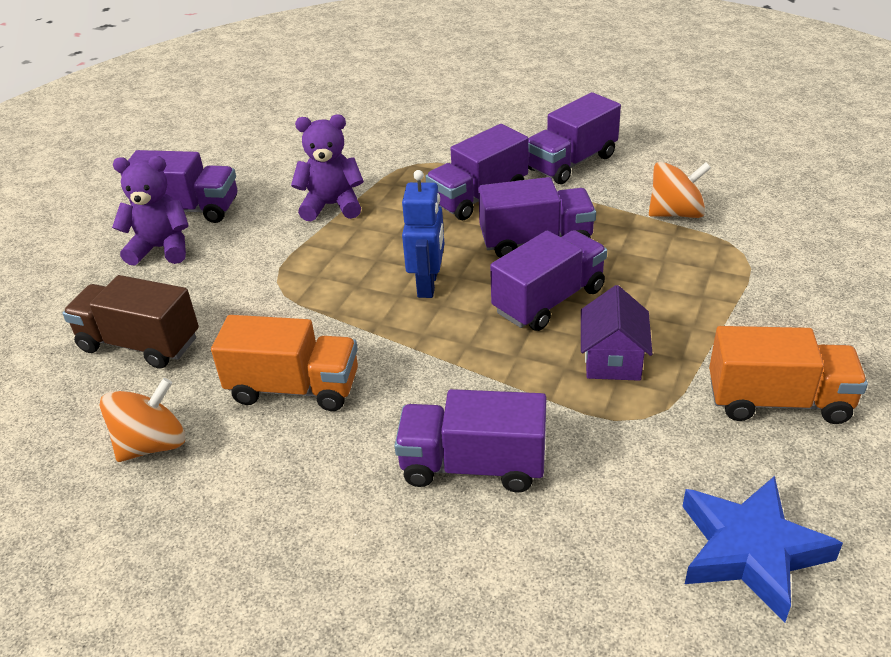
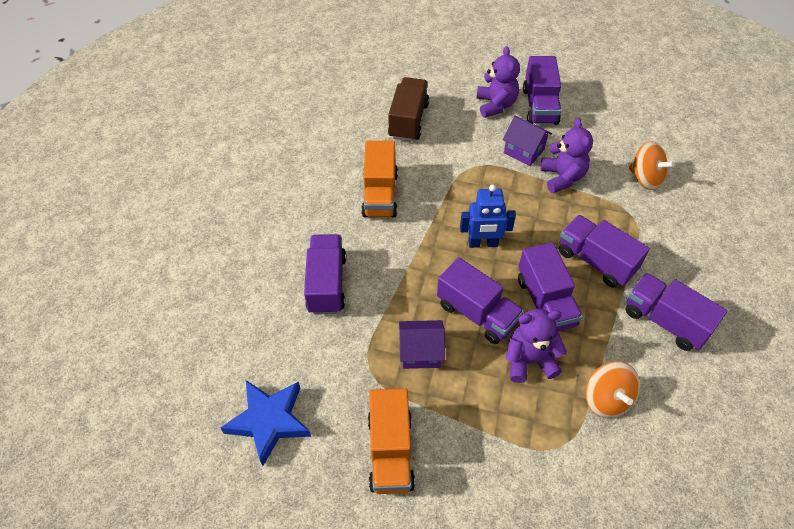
camera: 80 degrees right, 15 degrees up
orange spinning top [100,378,185,462] -> orange spinning top moved to [629,142,675,190]
none -> purple house [502,116,552,166]
none -> purple teddy bear [506,309,567,383]

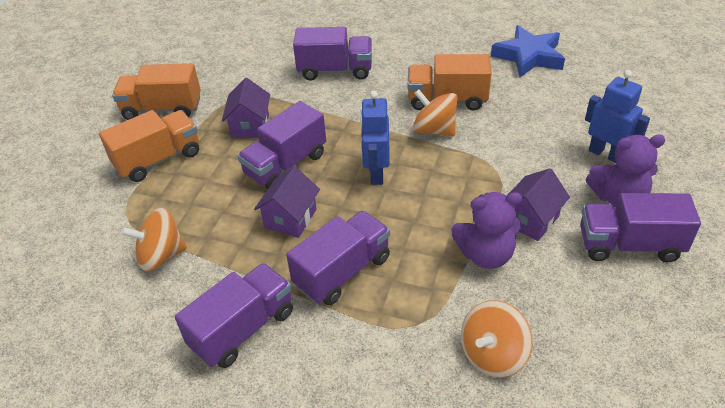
camera: 95 degrees right, 10 degrees down
blue star [220,380,311,466] -> blue star moved to [491,25,565,77]
brown truck [388,77,429,141] -> none
purple teddy bear [506,309,567,383] -> none
purple truck [518,242,583,332] -> purple house [254,166,320,238]
none -> orange truck [99,110,199,182]
none -> orange spinning top [413,89,458,137]
none -> blue robot [585,70,650,163]

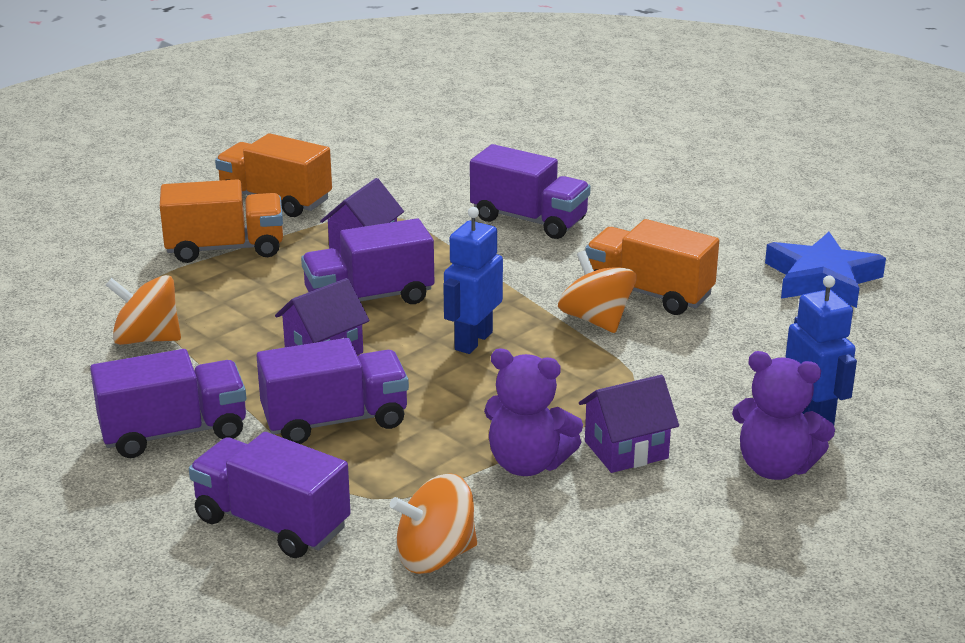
camera: 25 degrees right, 15 degrees down
purple truck [580,193,701,262] -> purple truck moved to [189,432,351,558]

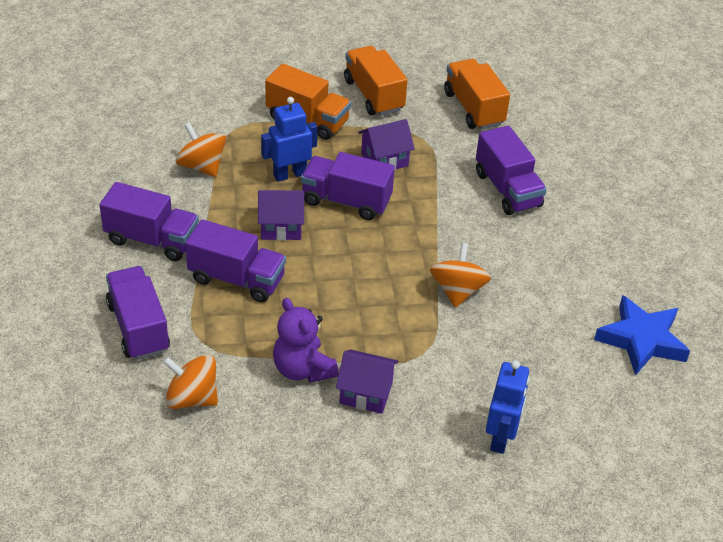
camera: 35 degrees right, 15 degrees up
blue robot [443,207,503,354] -> blue robot moved to [261,97,318,182]
orange truck [585,219,719,315] -> orange truck moved to [444,59,510,130]
purple teddy bear [732,351,835,480] -> none

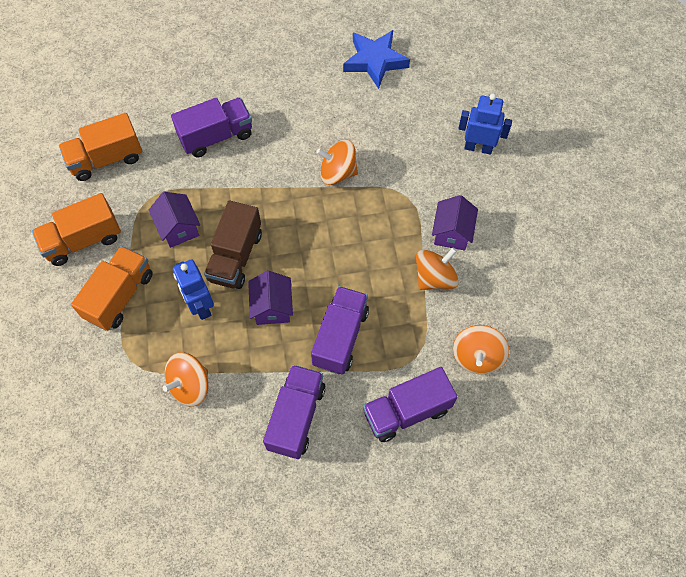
camera: 90 degrees left, 20 degrees up
purple teddy bear [273,298,339,383] -> orange spinning top [416,248,459,290]
purple truck [301,152,395,220] -> brown truck [204,200,262,289]

